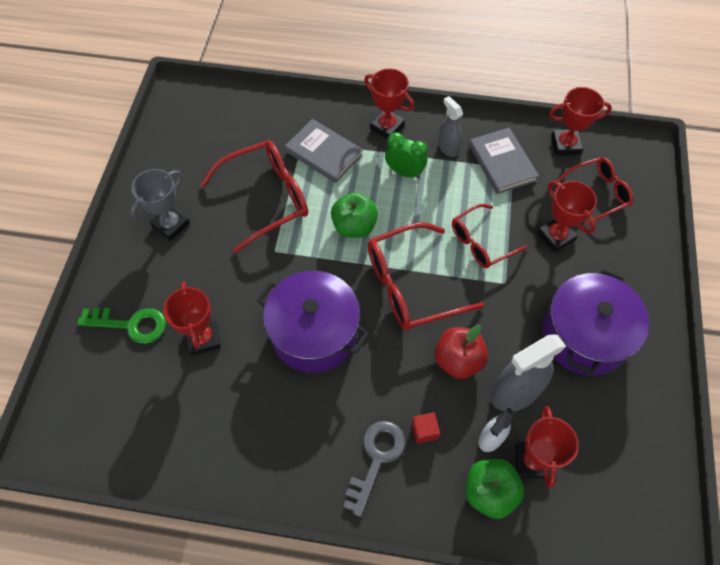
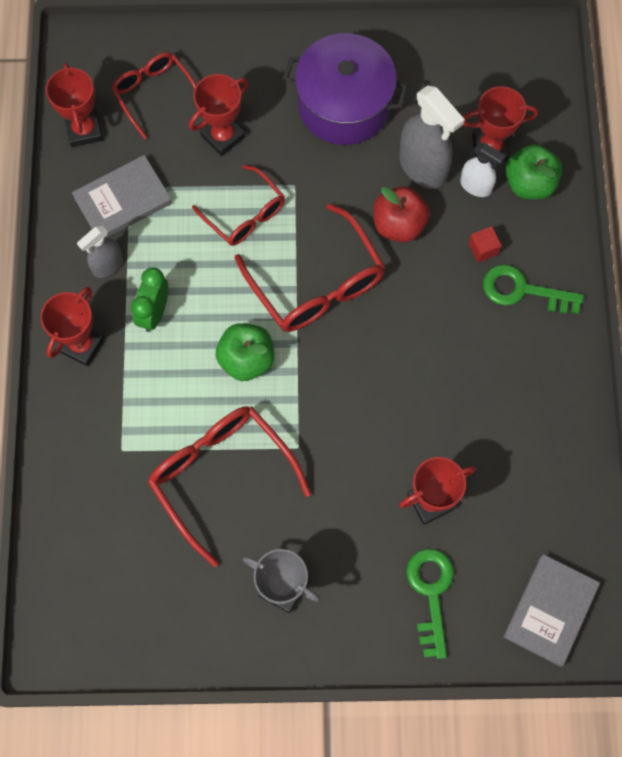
camera: 100 degrees left, 10 degrees up
purple pot [257,271,369,373] -> none
grey book [285,119,363,183] -> grey book moved to [503,554,600,667]
grey key [343,421,405,517] -> green key [483,264,584,314]

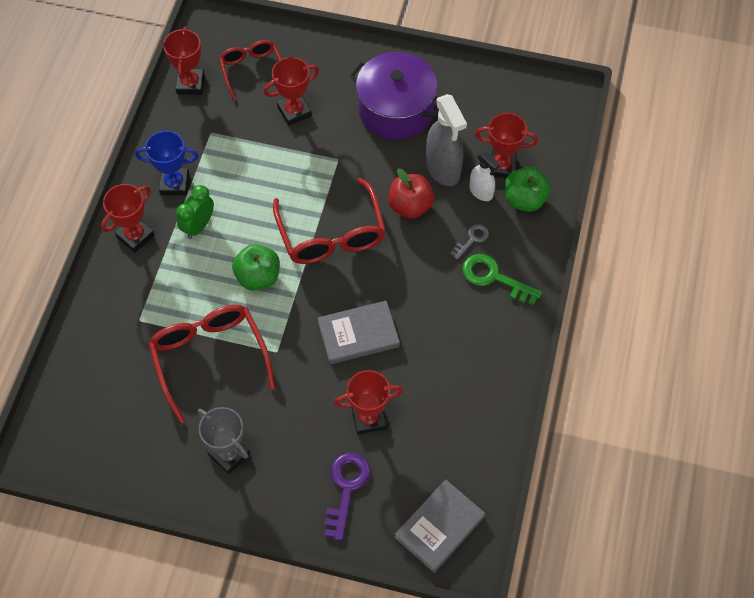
camera: 15 degrees right, 10 degrees down
grey book [72,155,172,238] -> grey book moved to [318,301,400,364]
grey spray bottle [77,226,123,278] -> blue trophy [135,131,199,196]
red glasses [192,165,285,246] -> none
green key [406,549,454,659] -> purple key [324,453,370,541]
red cube [469,226,502,262] -> grey key [450,224,489,260]

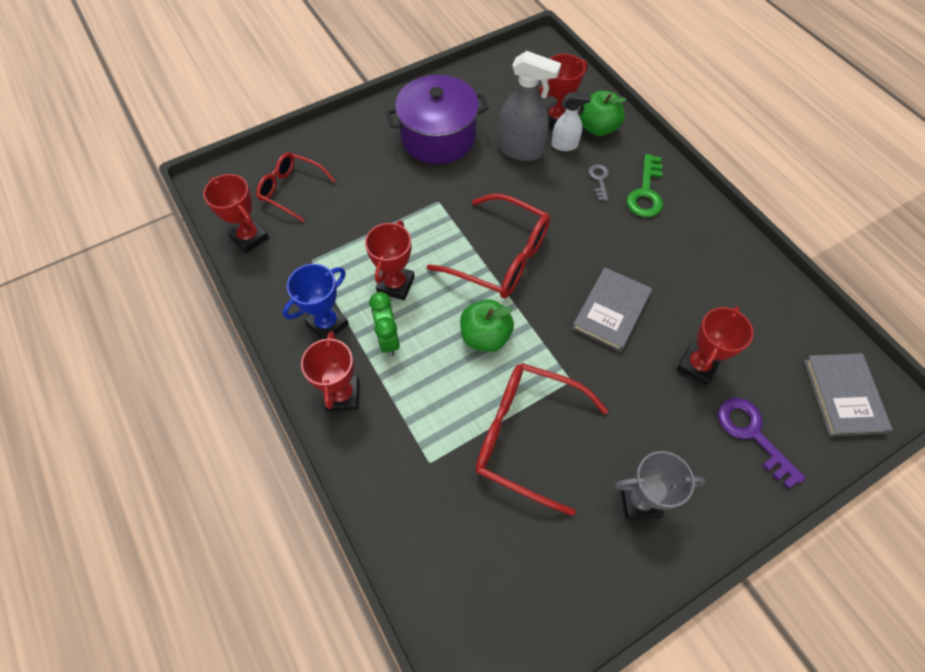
camera: 45 degrees left, 0 degrees up
red trophy [263,57,319,126] -> red trophy moved to [365,220,415,300]
red apple [388,169,434,219] -> none
green key [462,254,542,306] -> green key turned 60 degrees counterclockwise [627,154,663,217]

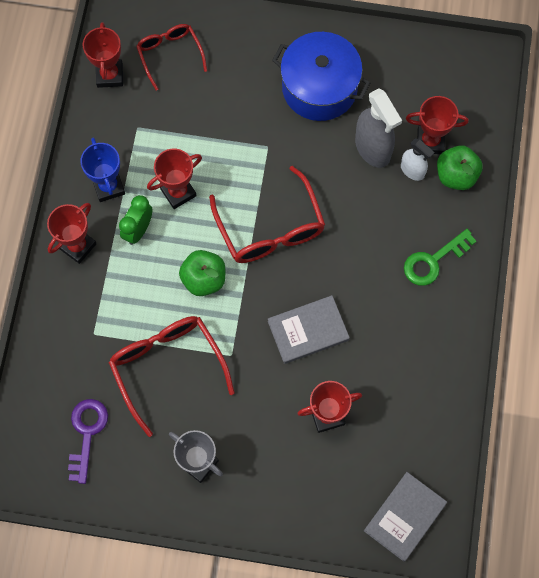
camera: 40 degrees right, 10 degrees up
blue trophy [283,264,349,340] -> blue trophy turned 75 degrees clockwise [80,138,125,202]
purple pot [386,75,489,164] -> blue pot [272,32,370,121]
grey key [588,164,609,201] -> none
purple key [718,398,805,489] -> purple key moved to [68,399,108,484]

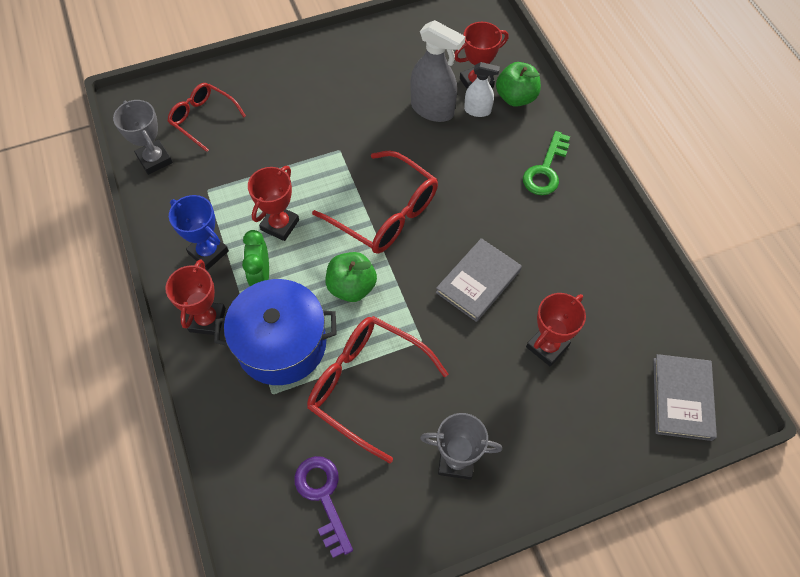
camera: 30 degrees left, 10 degrees down
red trophy [83,22,123,88] -> grey trophy [113,100,173,175]
blue pot [272,32,370,121] -> blue pot moved to [214,279,337,385]

